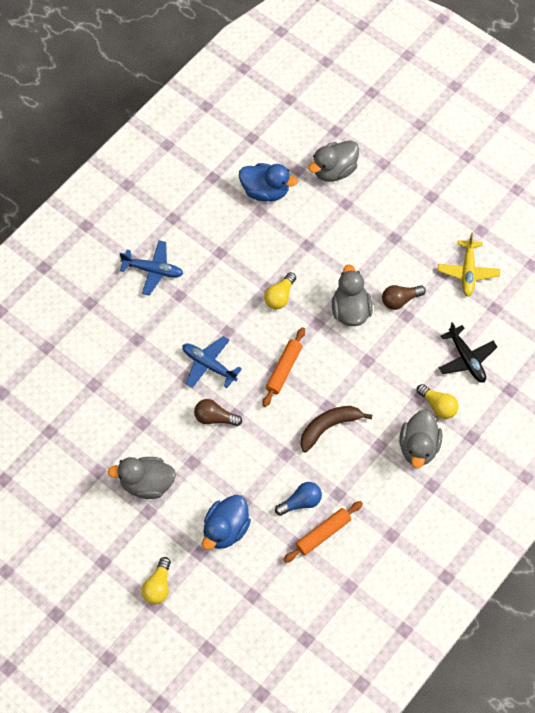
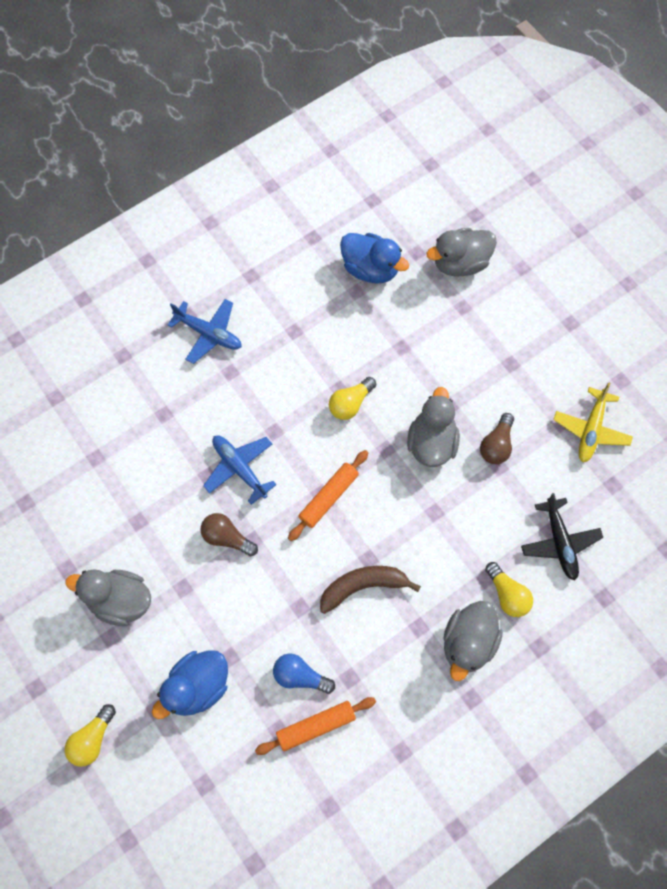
camera: 15 degrees right, 5 degrees up
blue light bulb [275,482,322,516] -> blue light bulb turned 150 degrees counterclockwise [273,653,335,694]
brown light bulb [382,285,426,310] -> brown light bulb turned 60 degrees counterclockwise [480,413,514,464]

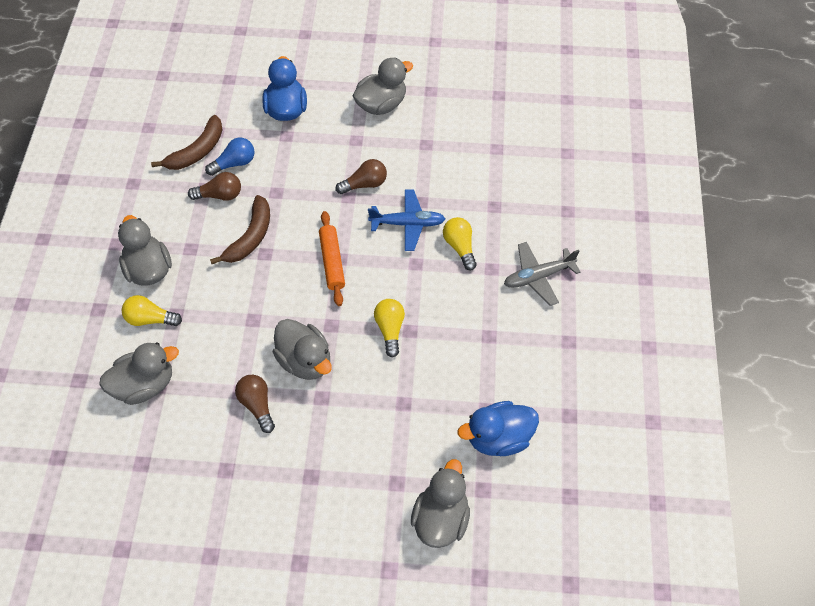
camera: 130 degrees right, 10 degrees down
yellow light bulb [65,704,116,767] -> yellow light bulb moved to [443,217,477,270]
blue plane [168,299,242,364] -> grey plane [504,242,580,306]
orange rolling pin [255,697,376,755] -> brown banana [151,115,222,170]
black plane [521,493,603,581] -> grey duck [99,343,179,405]
yellow plane [553,382,633,462] -> none
none -> brown light bulb [188,172,241,201]

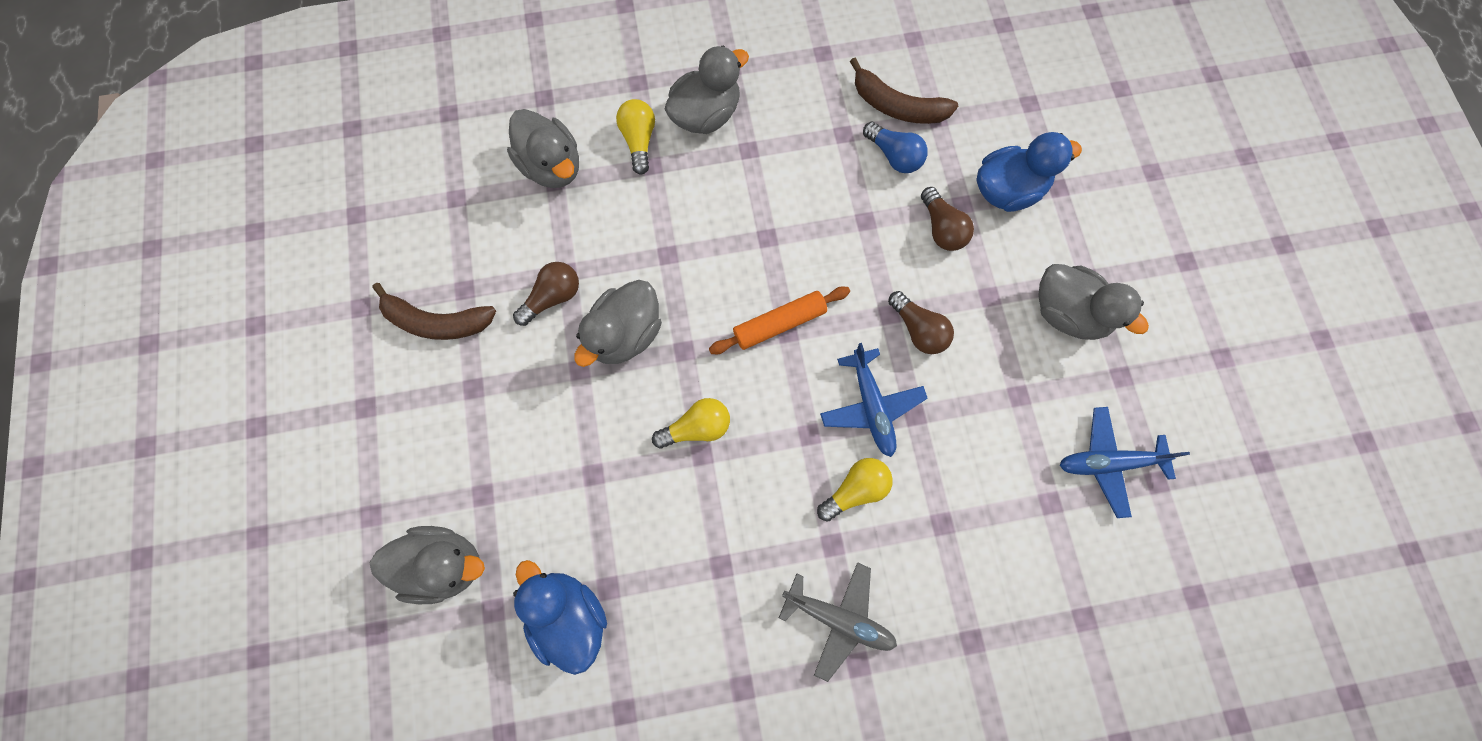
camera: 75 degrees right, 15 degrees up
brown light bulb [188,172,241,201] -> brown light bulb moved to [921,187,974,251]
brown banana [210,195,270,264] -> brown banana moved to [372,283,496,340]
grey plane [504,242,580,306] -> grey plane turned 150 degrees clockwise [779,562,897,682]
none -> blue plane [1060,407,1190,518]

